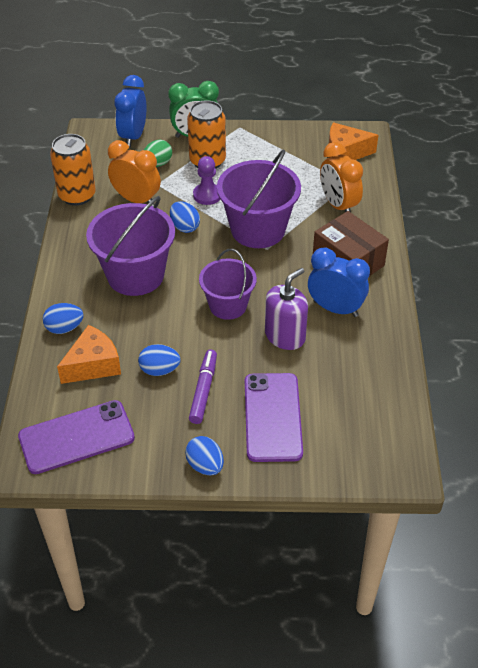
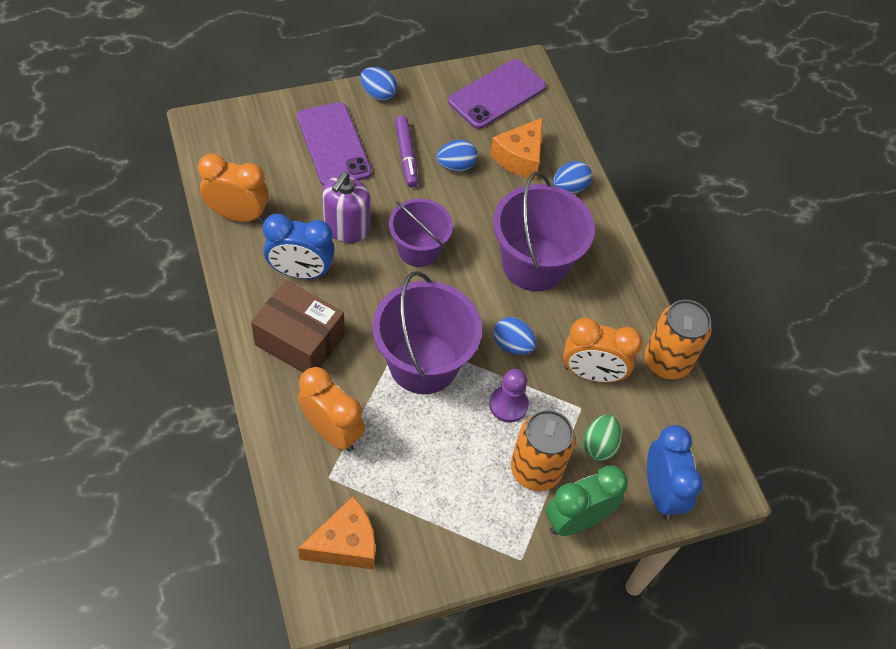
camera: 155 degrees right, 10 degrees up
none -> orange clock [198,154,269,223]

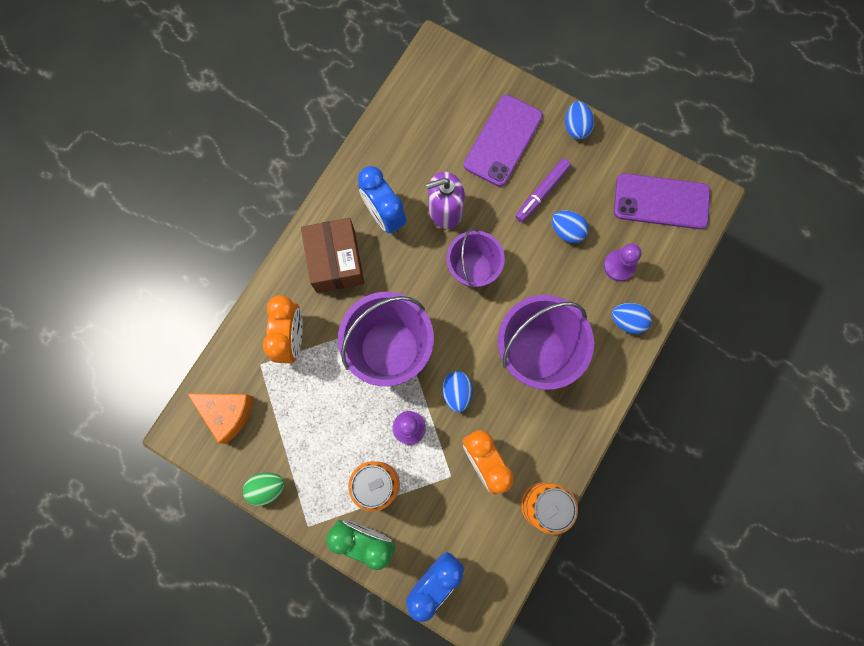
camera: 55 degrees right, 20 degrees up
orange clock [198,154,269,223] -> none
orange cheese [490,118,543,180] -> purple pawn [604,244,641,281]
green egg [583,415,622,461] -> green egg moved to [243,473,285,506]

